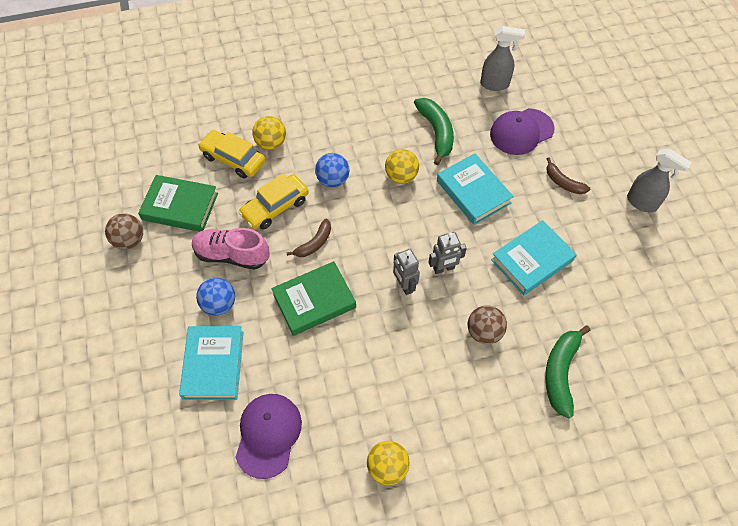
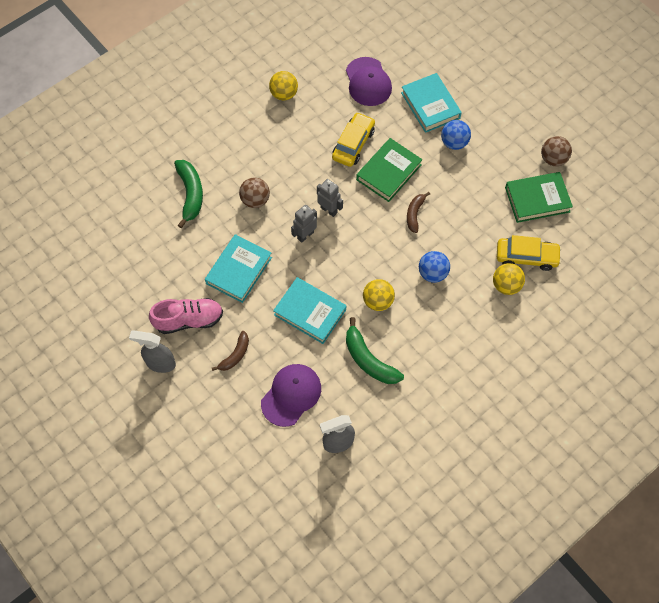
camera: 155 degrees right, 5 degrees up
pink shoe [192,228,270,270] -> pink shoe moved to [149,298,223,334]
yellow car [238,174,309,230] -> yellow car moved to [332,112,375,167]
brown banana [546,157,590,194] -> brown banana turned 105 degrees clockwise [212,331,249,371]

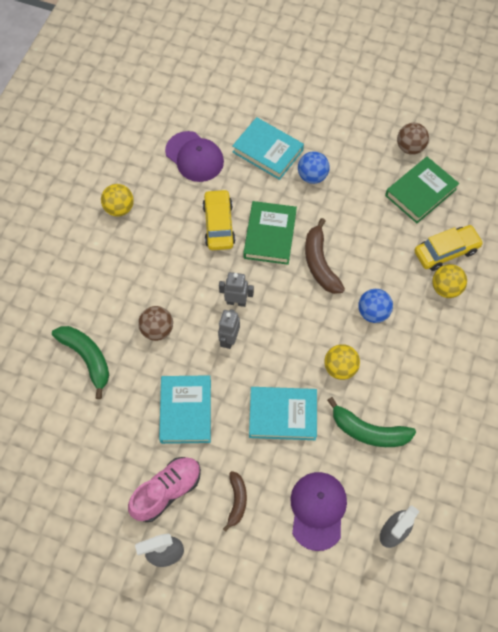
camera: 30 degrees left, 0 degrees up
brown banana [407,192,430,233] -> brown banana [305,218,345,294], size x1.60

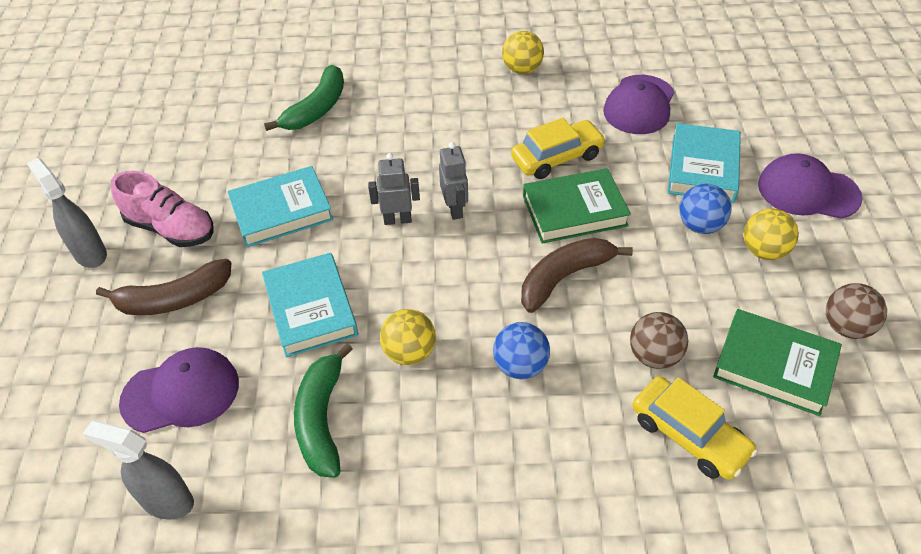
camera: 70 degrees right, 15 degrees down
brown ball [138,306,173,341] -> brown ball moved to [630,312,688,369]
brown banana [223,471,247,532] -> brown banana [96,259,231,315], size x1.60
yellow ball [432,264,467,298] -> yellow ball moved to [744,209,799,260]
none -> purple cap [758,153,863,219]

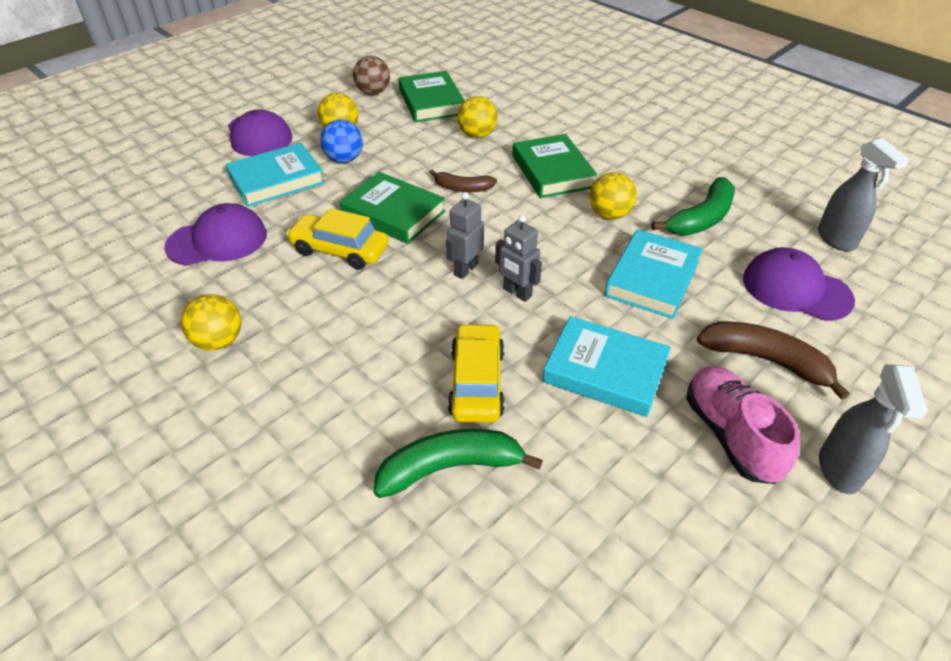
camera: 135 degrees left, 5 degrees down
blue ball [493,322,550,379] -> green book [512,134,597,198]
brown banana [521,238,633,313] -> brown banana [429,170,497,192], size x0.62
brown ball [630,312,688,369] -> yellow ball [458,96,498,138]
yellow car [632,376,758,480] -> yellow car moved to [448,323,505,423]

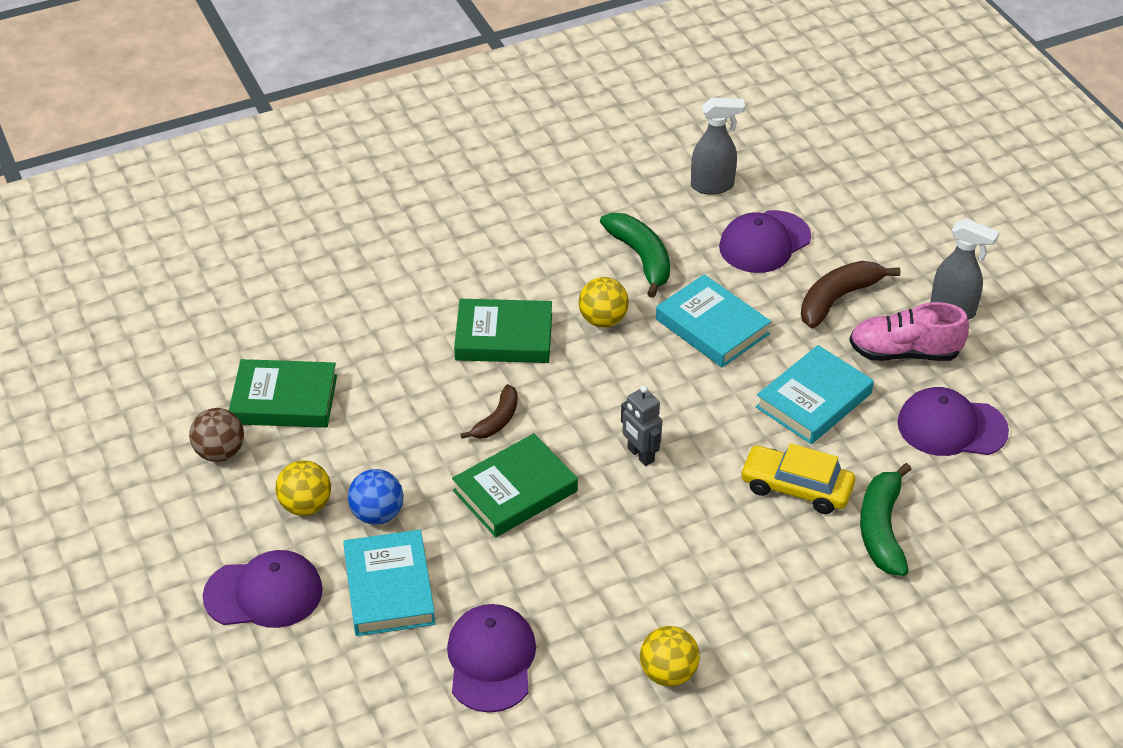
camera: 70 degrees left, 0 degrees up
yellow car [286,208,389,270] -> none
yellow ball [458,96,498,138] -> none
grey robot [495,215,542,302] -> none
none -> purple cap [897,387,1009,456]

